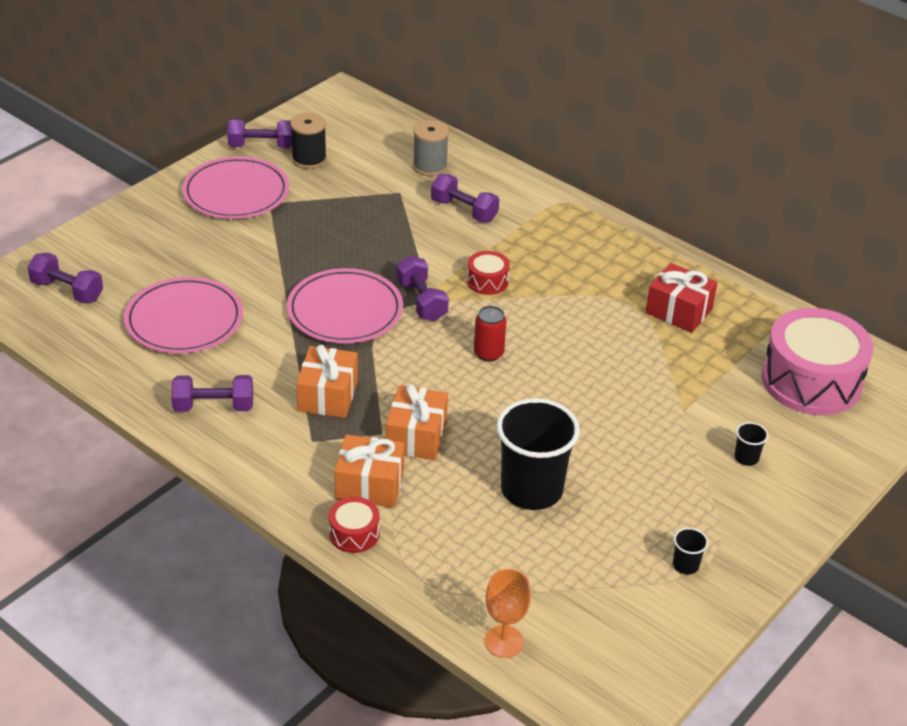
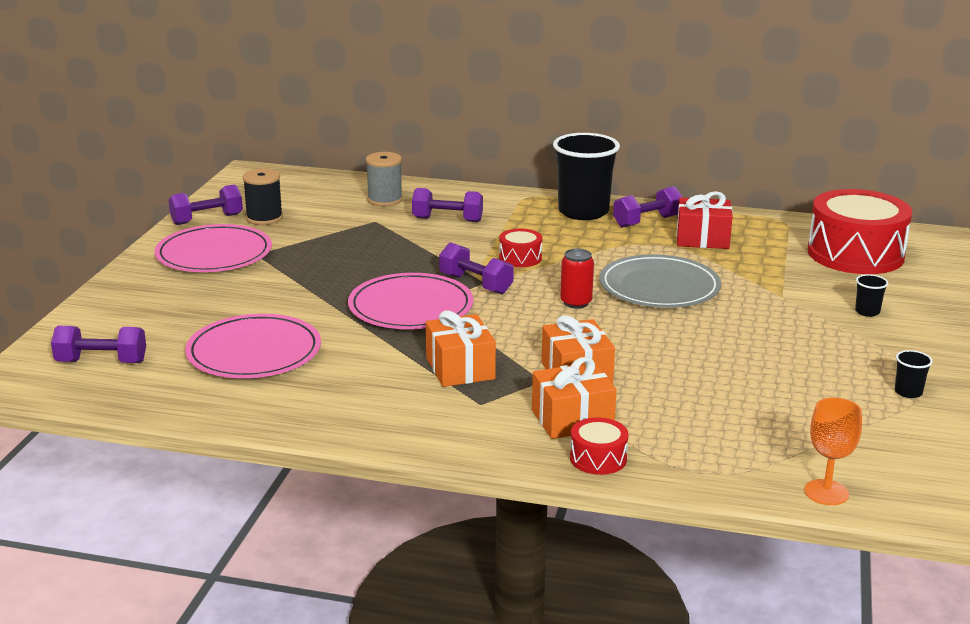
camera: 25 degrees left, 15 degrees down
purple dumbbell [171,375,253,412] -> purple dumbbell moved to [613,186,683,228]
black cup [496,398,580,510] -> black cup moved to [553,133,620,220]
pink drum [762,308,873,415] -> red drum [807,189,912,274]
none -> grey plate [599,254,721,308]

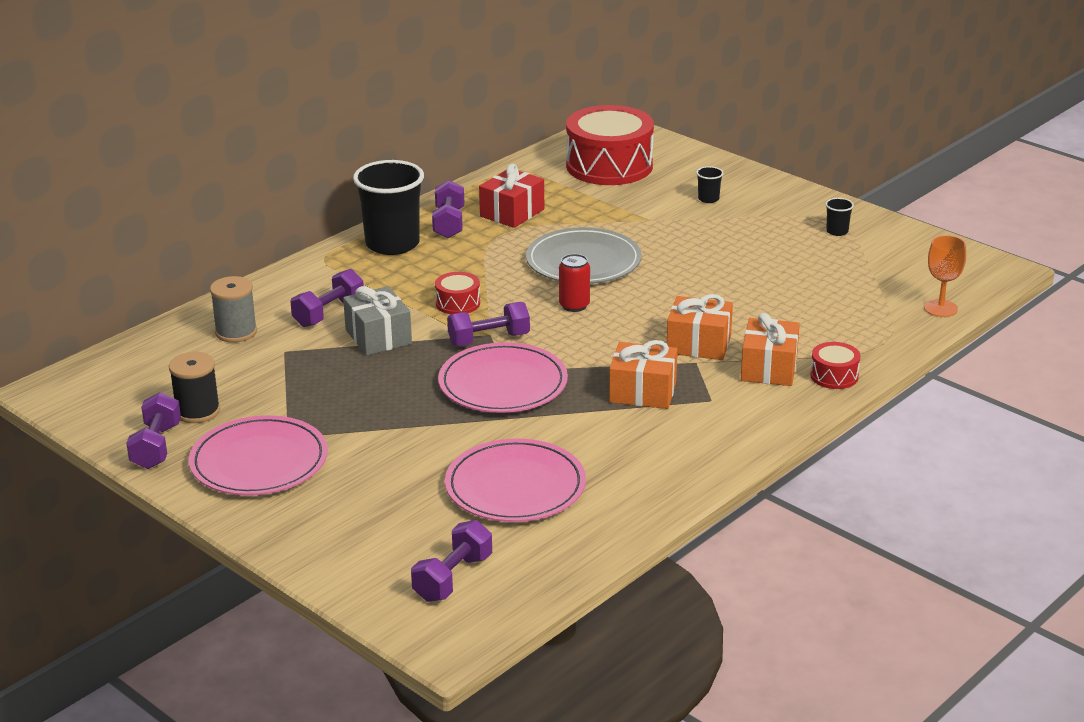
camera: 60 degrees left, 5 degrees up
none -> grey gift [343,286,412,356]

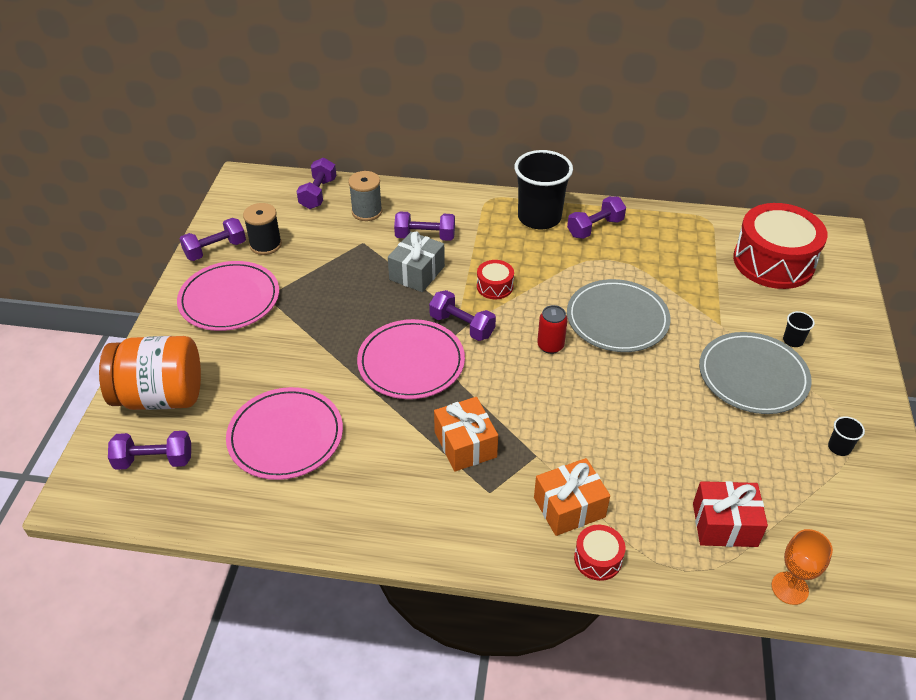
camera: 55 degrees right, 15 degrees up
red gift [479,164,544,228] -> red gift moved to [693,481,768,547]
orange gift [667,294,733,360] -> none
none -> orange jar [99,336,201,410]
none -> purple dumbbell [296,158,336,209]
none -> grey plate [699,332,812,414]

